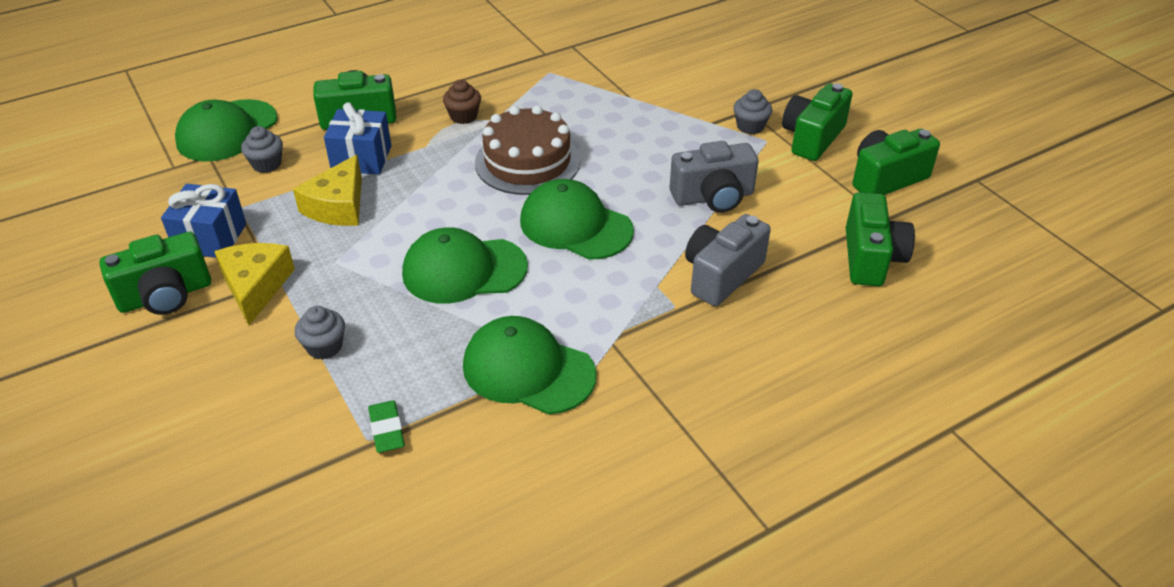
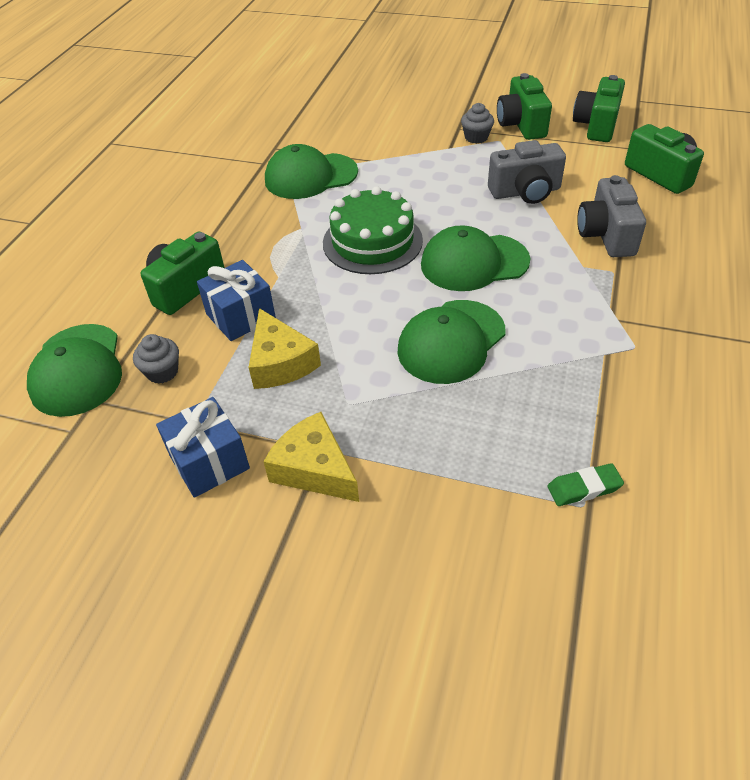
camera: 40 degrees left, 5 degrees up
green camera [99,232,211,315] -> none
grey cupcake [295,306,345,360] -> none
green eraser [368,400,405,453] -> green eraser turned 45 degrees counterclockwise [548,463,624,506]
brown cupcake [443,79,481,124] -> none
green cap [463,316,597,415] -> green cap moved to [265,144,358,199]
brown cake [475,105,580,195] -> green cake [323,186,423,274]
grey camera [670,141,759,213] -> grey camera turned 45 degrees clockwise [488,140,566,204]

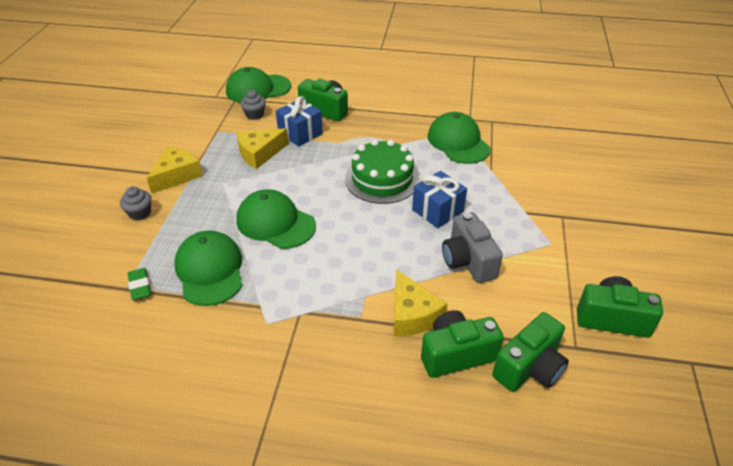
camera: 80 degrees right, 5 degrees down
blue gift [156,397,250,498] -> blue gift moved to [412,171,467,228]
green cap [421,225,530,291] -> green cap moved to [174,230,243,306]
grey cupcake [461,103,494,144] -> grey cupcake moved to [120,186,152,220]
green camera [497,73,552,140] -> green camera moved to [421,310,504,378]
grey camera [577,175,646,257] -> yellow cheese [394,269,448,336]

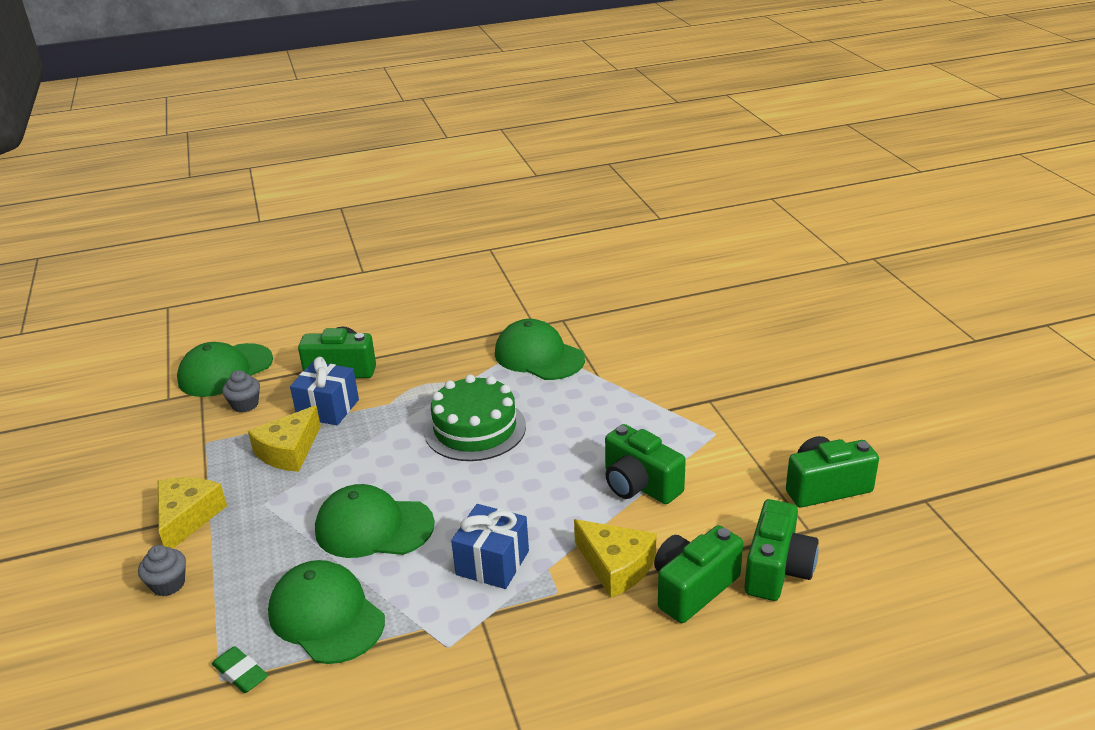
camera: 25 degrees left, 10 degrees down
blue gift [412,171,467,228] -> blue gift moved to [451,504,529,589]
grey camera [442,212,503,283] -> green camera [605,424,686,504]

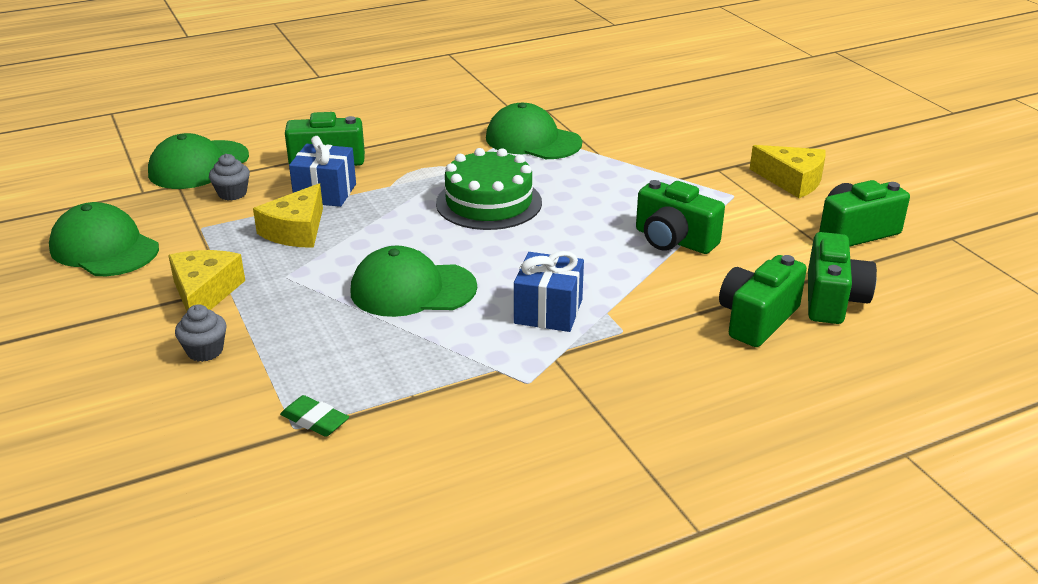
camera: 10 degrees left, 0 degrees up
green cap [268,560,385,664] -> green cap moved to [49,202,159,276]
yellow cheese [574,519,657,598] -> yellow cheese moved to [750,145,826,198]

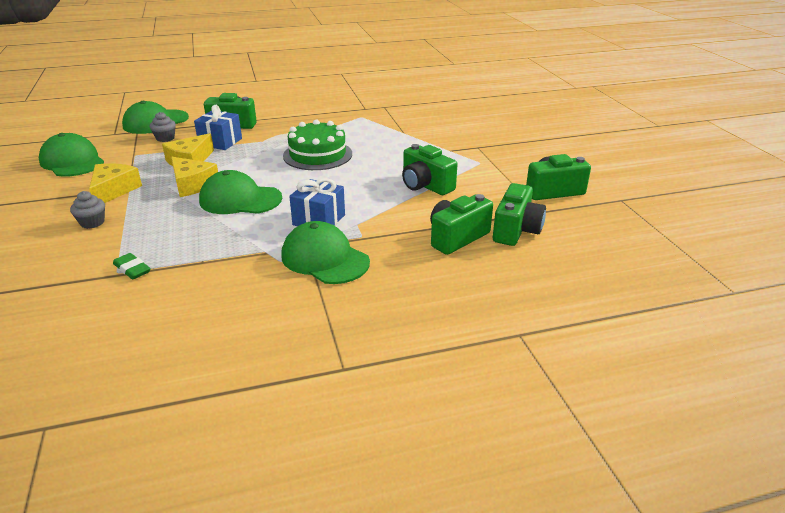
camera: 10 degrees right, 0 degrees up
green cap [486,103,582,159] -> green cap moved to [281,221,370,284]
yellow cheese [750,145,826,198] -> yellow cheese moved to [171,157,218,197]

